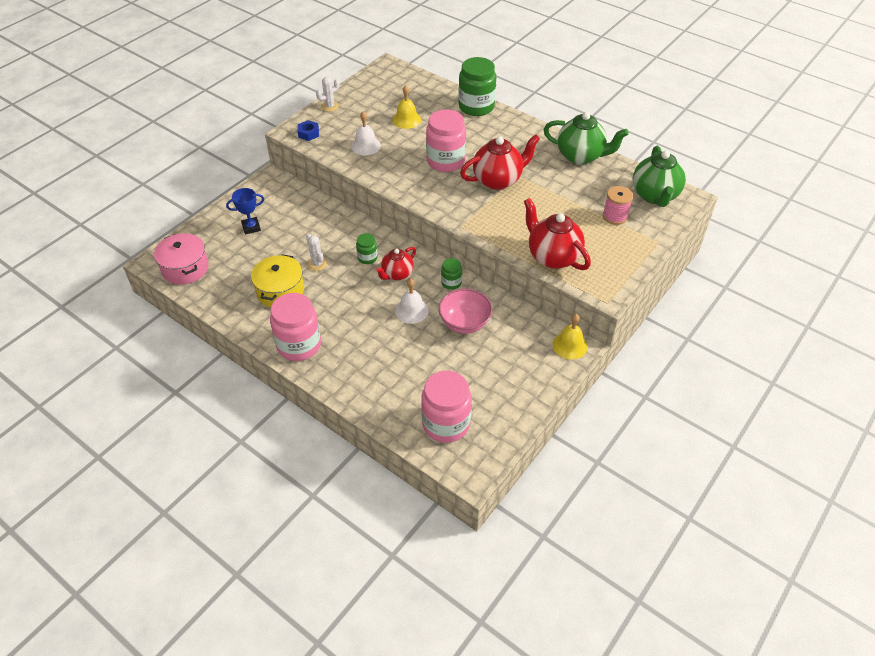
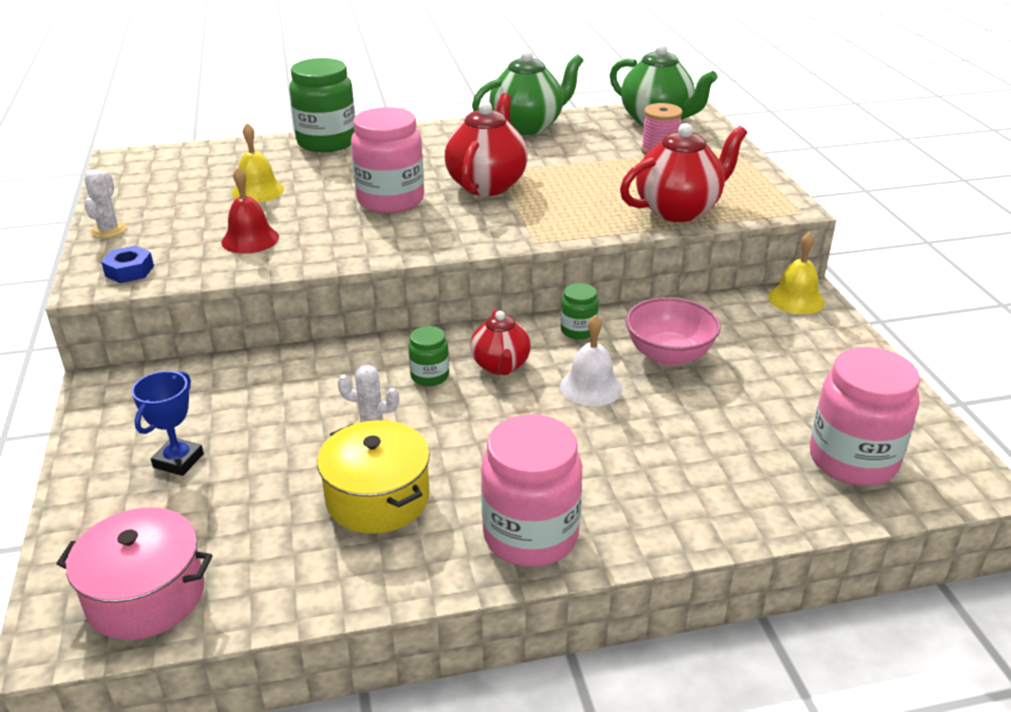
camera: 50 degrees left, 15 degrees down
white bell [351,111,381,155] -> red bell [221,167,279,254]
red teapot [524,198,591,270] -> red teapot turned 150 degrees clockwise [620,123,747,222]

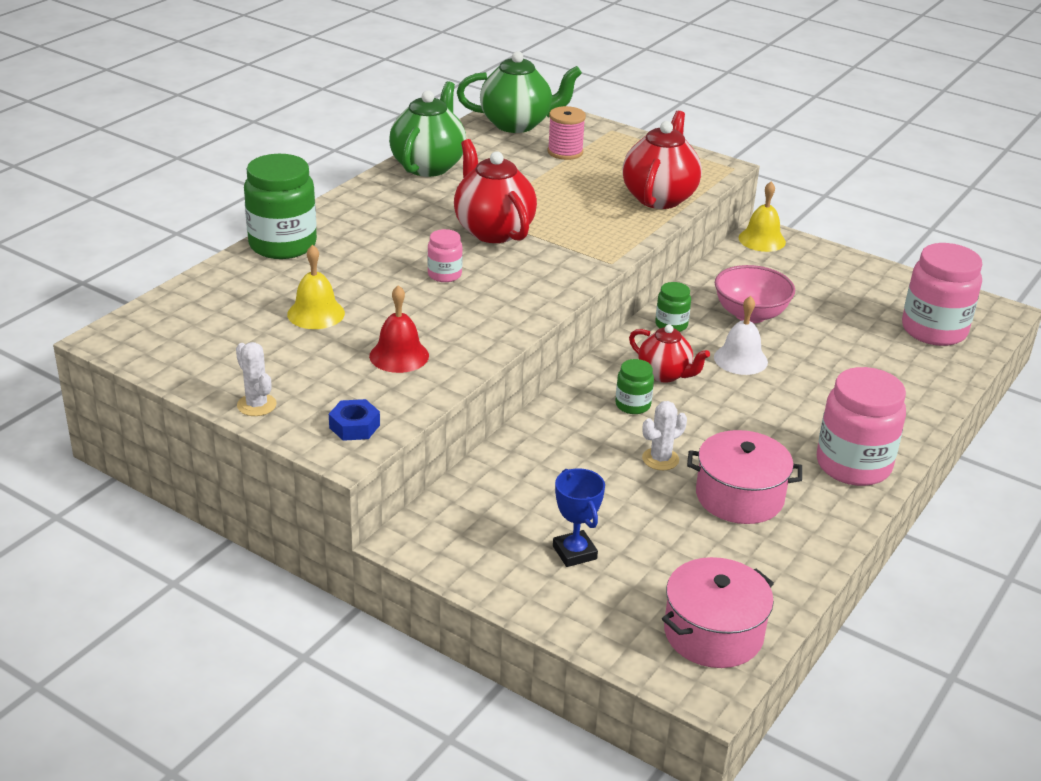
camera: 45 degrees left, 0 degrees up
yellow pot [317,420,430,534] -> pink pot [687,430,802,524]
pink jar [351,107,424,213] -> pink jar [427,229,463,282], size x0.49

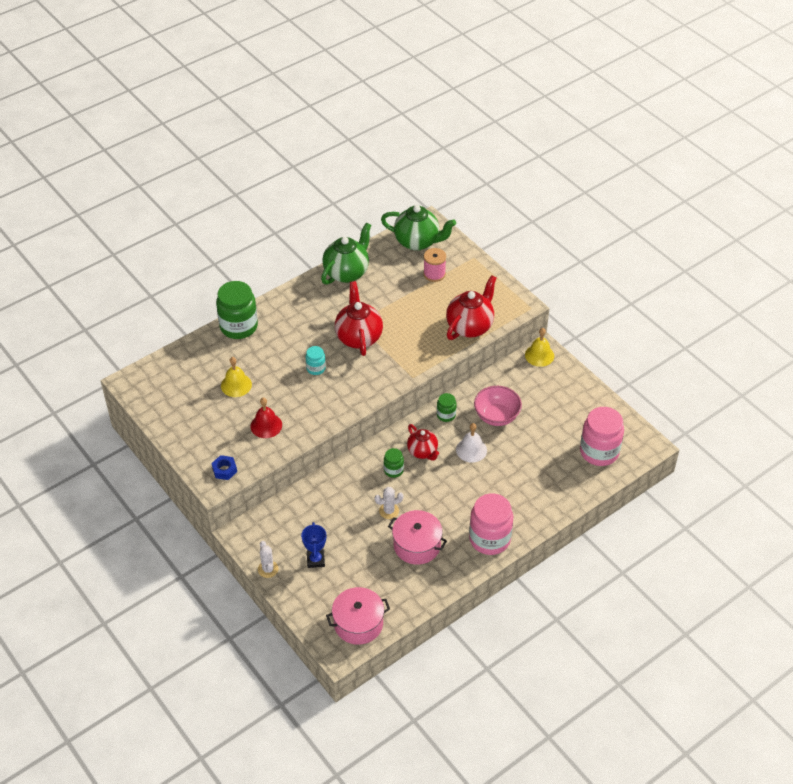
camera: 20 degrees right, 15 degrees up
white cactus [236,342,277,416] -> white cactus moved to [258,541,279,578]
pink jar [427,229,463,282] -> turquoise jar [306,346,326,375]

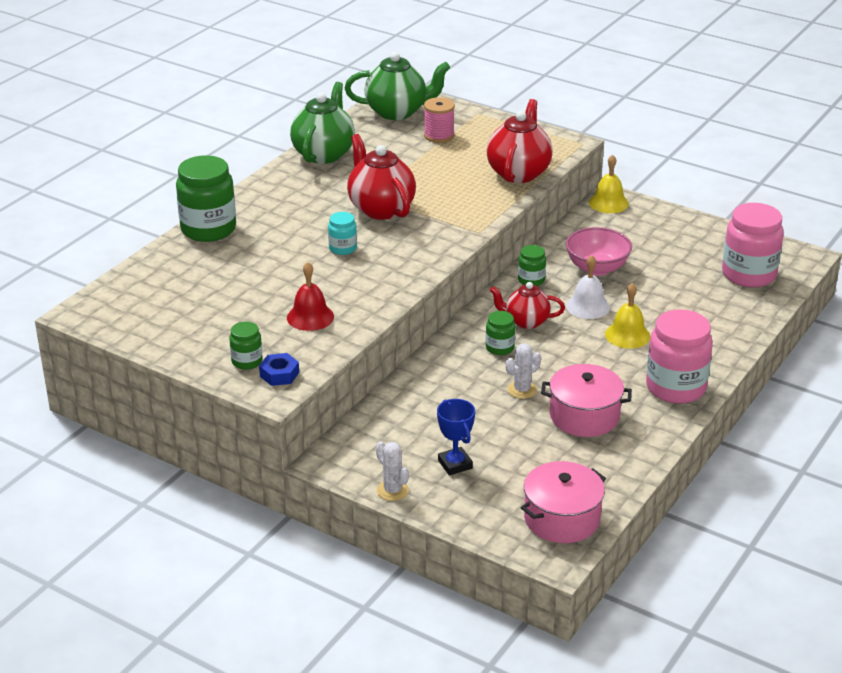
camera: 20 degrees left, 15 degrees down
yellow bell [221,357,252,397] -> yellow bell moved to [605,283,650,349]
red teapot [407,424,439,461] -> red teapot turned 150 degrees clockwise [490,282,565,329]
none -> green jar [230,321,263,370]

